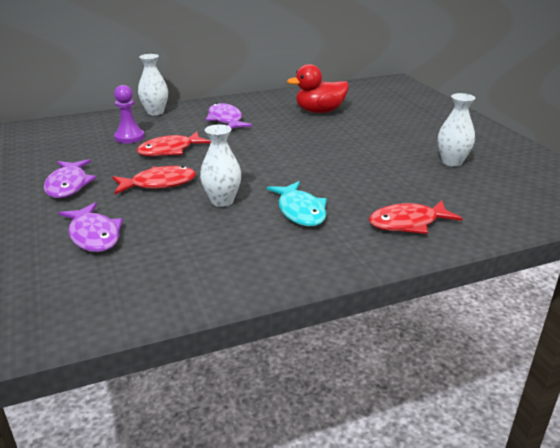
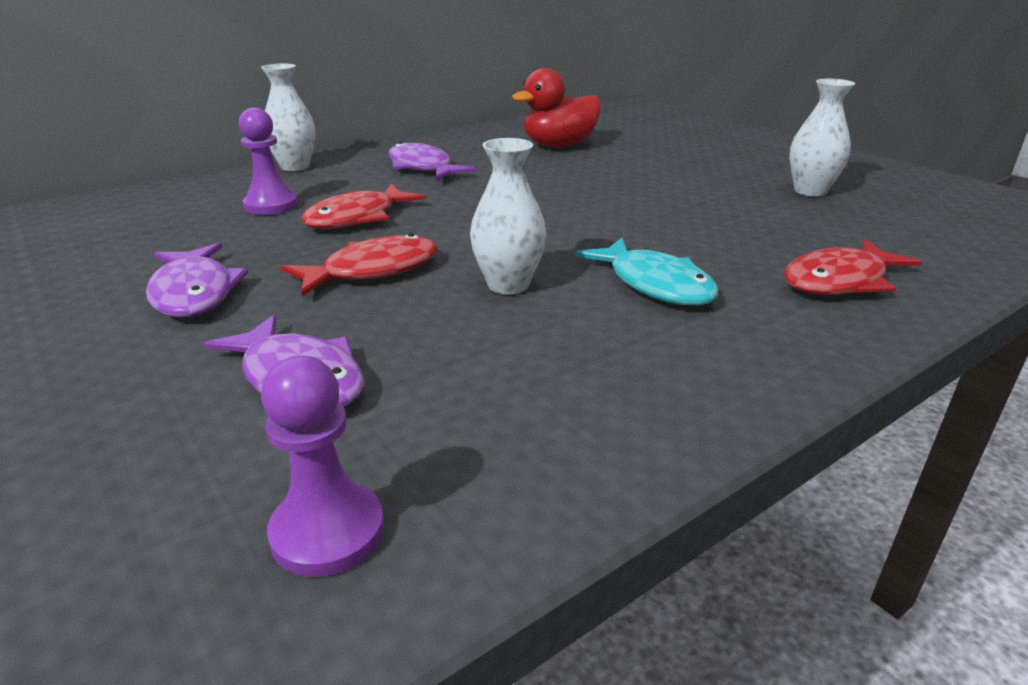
camera: 15 degrees left, 0 degrees up
none -> purple pawn [261,356,384,577]

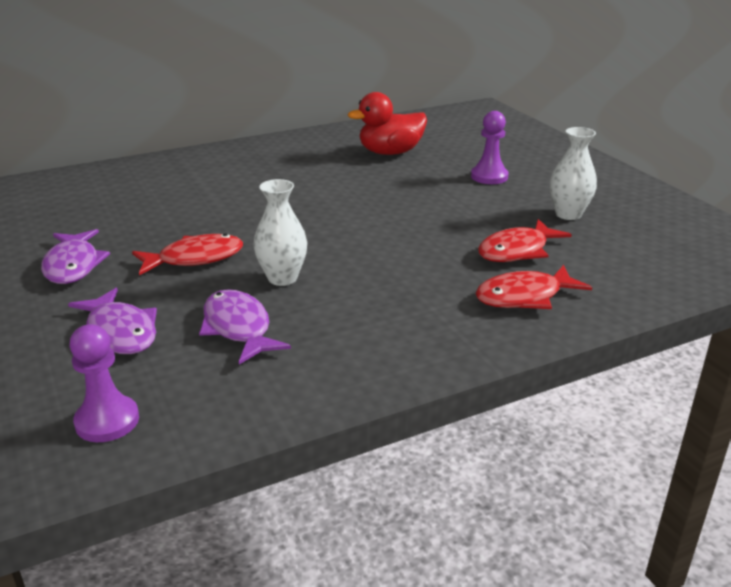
camera: 10 degrees right, 0 degrees up
purple pawn [239,108,298,215] -> purple pawn moved to [471,111,509,184]
white vase [261,64,315,171] -> none
red fish [301,184,426,229] -> red fish moved to [478,219,572,262]
purple fish [388,142,476,181] -> purple fish moved to [199,289,291,364]
turquoise fish [575,238,718,305] -> none

